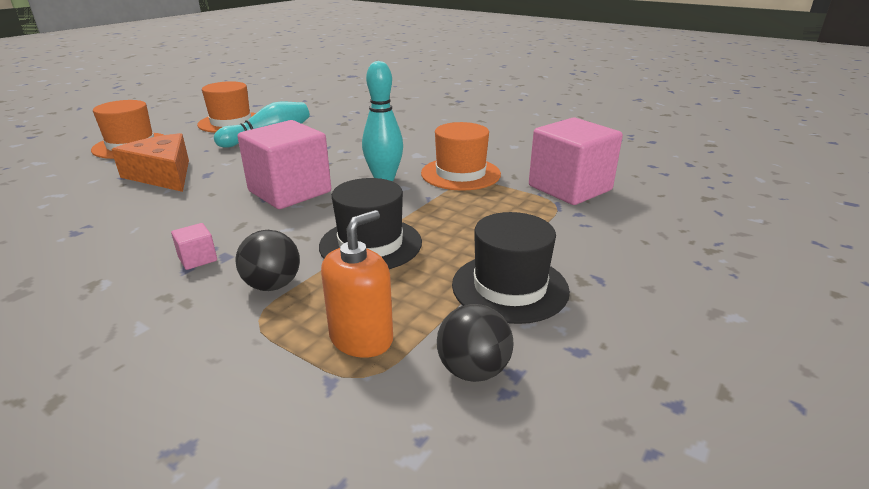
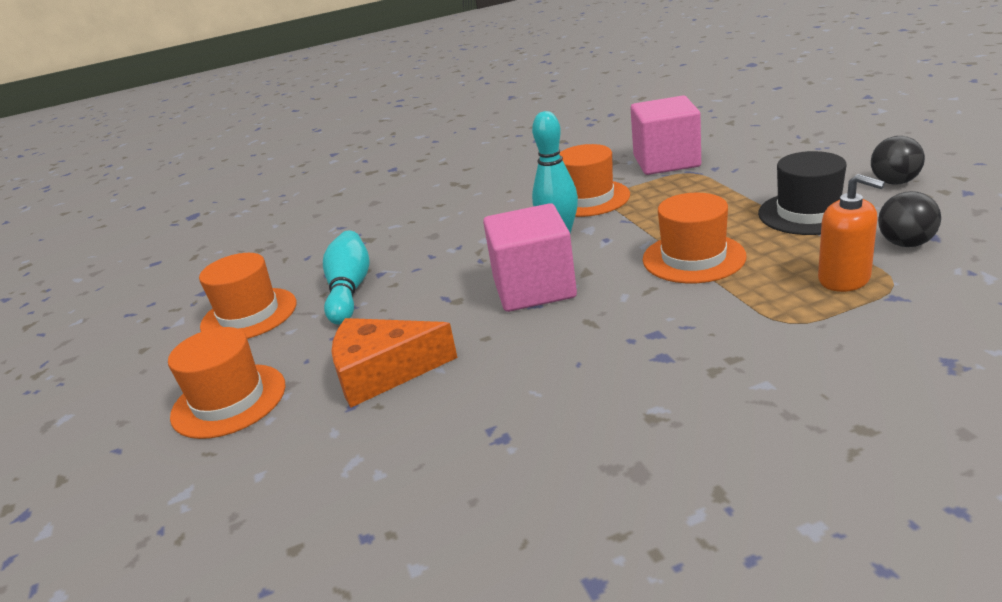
camera: 50 degrees left, 0 degrees up
pink cube [171,223,217,270] -> none
black ball [235,230,300,291] -> black ball moved to [871,136,925,185]
black hat [319,178,422,269] -> orange hat [643,193,747,283]
orange soap dispenser [321,210,393,358] -> orange soap dispenser turned 150 degrees clockwise [818,174,885,292]

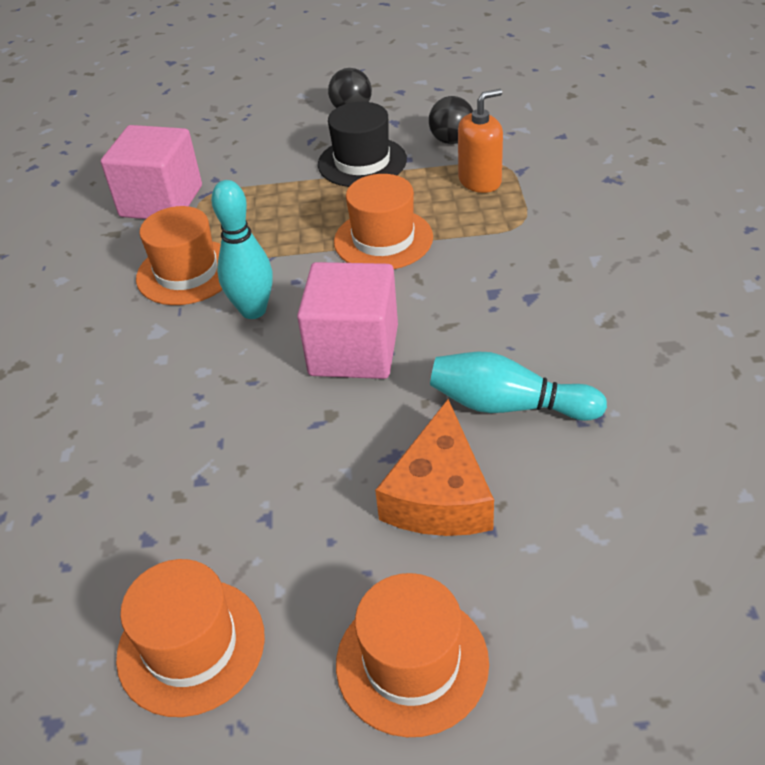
camera: 75 degrees left, 15 degrees up
turquoise bowling pin [323,231,370,325] -> turquoise bowling pin moved to [430,352,607,421]

